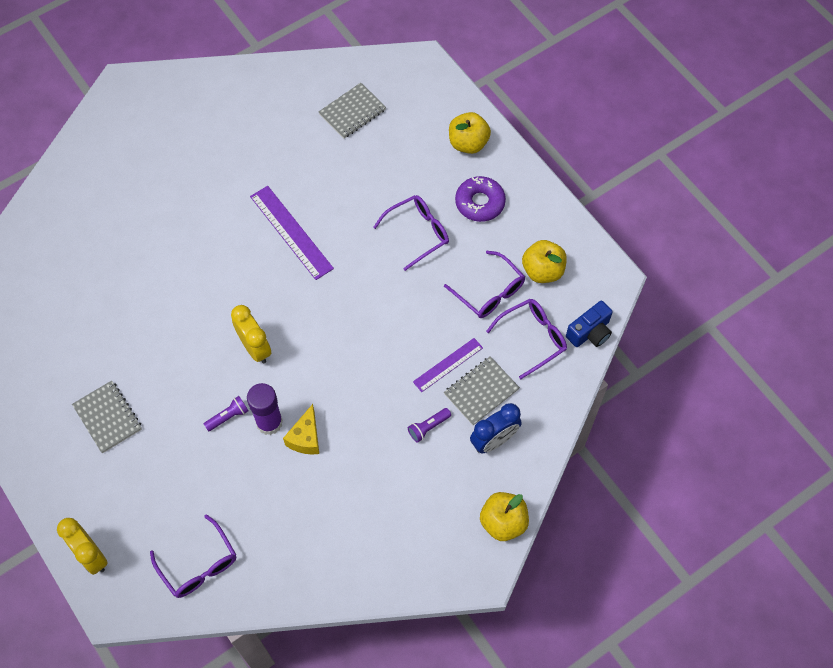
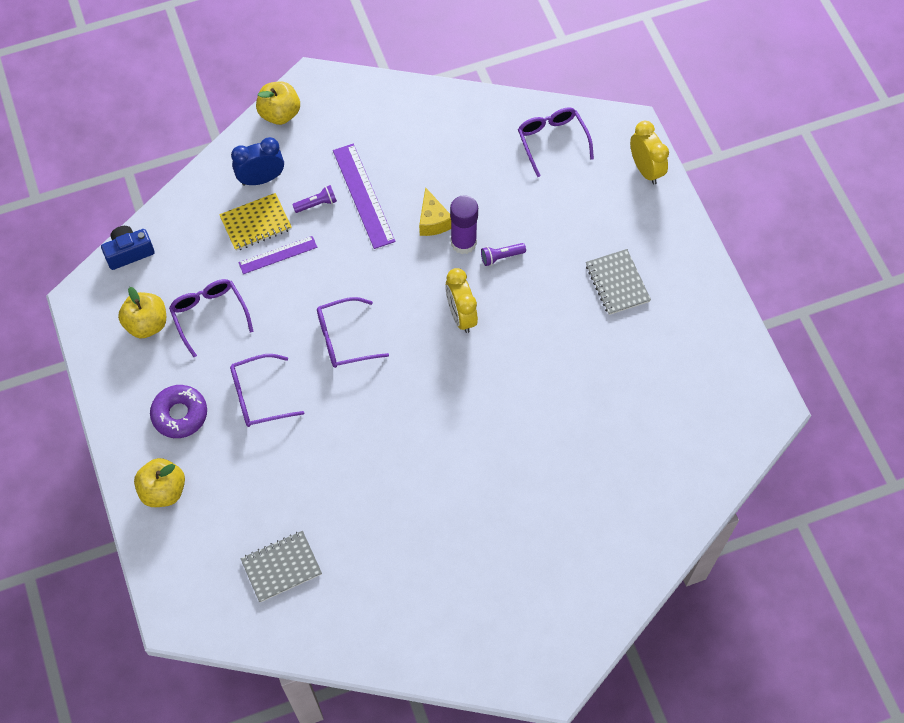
camera: 165 degrees left, 0 degrees up
purple ruler [250,186,334,280] -> purple ruler moved to [333,144,395,249]
yellow cheese [283,404,319,454] -> yellow cheese turned 135 degrees clockwise [419,187,451,236]
grey notebook [444,356,520,425] -> yellow notebook [219,193,292,251]
purple glasses [486,299,567,379] -> purple glasses moved to [317,297,389,368]

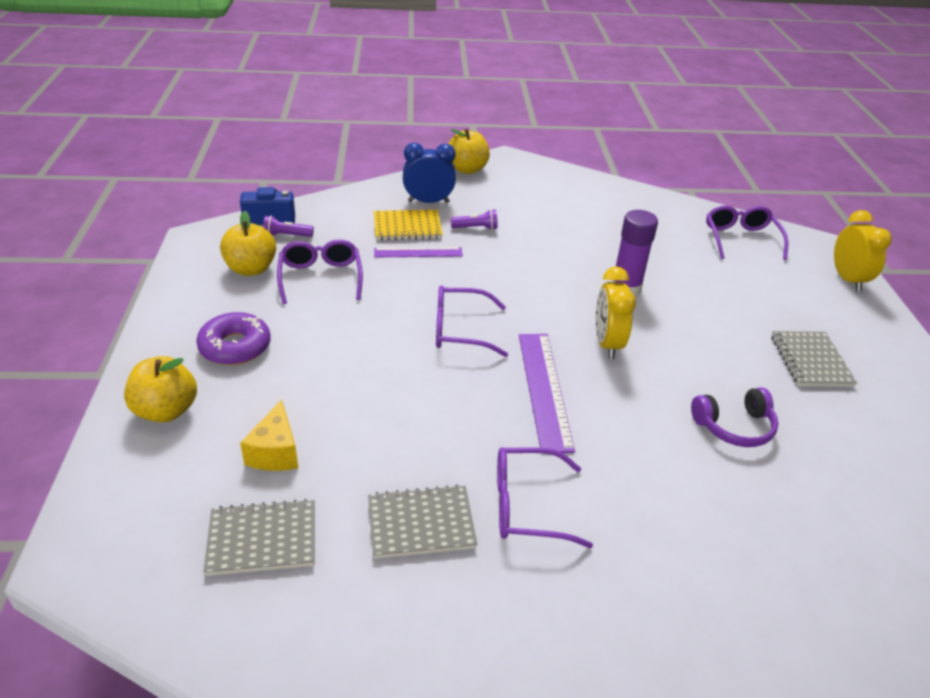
camera: 15 degrees right, 25 degrees down
purple glasses [230,354,304,427] -> purple glasses moved to [497,447,593,548]
purple ruler [333,144,395,249] -> purple ruler moved to [519,334,575,453]
yellow cheese [419,187,451,236] -> yellow cheese moved to [240,399,298,471]
purple flashlight [481,243,526,266] -> purple flashlight moved to [263,215,314,237]
none -> grey notebook [368,485,477,559]
none -> purple headphones [691,387,779,447]

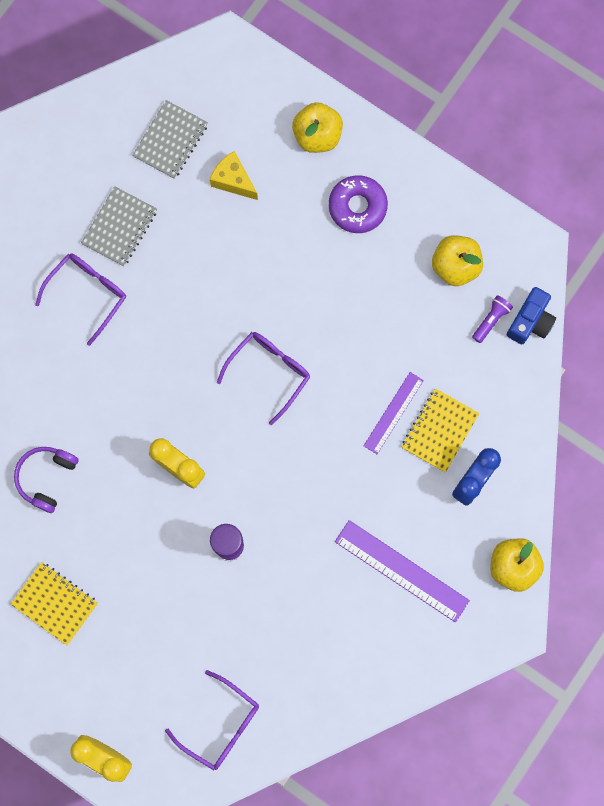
camera: 130 degrees right, 40 degrees up
purple glasses [277,239,363,304] -> none
purple flashlight [451,209,498,230] -> none
purple ruler [519,334,575,453] -> purple ruler moved to [335,520,470,622]
grey notebook [771,331,857,387] -> yellow notebook [11,562,98,645]

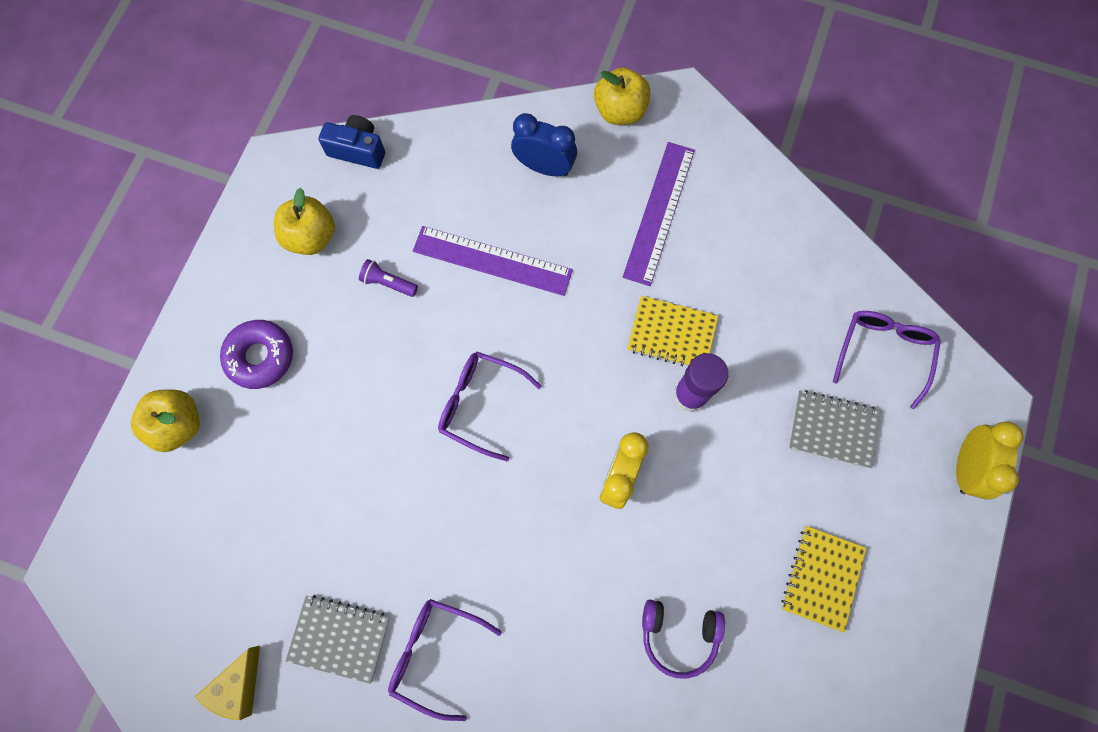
camera: 105 degrees left, 5 degrees down
grey notebook [132,100,208,179] -> grey notebook moved to [788,390,881,468]
yellow cheese [210,151,258,200] -> yellow cheese moved to [195,646,260,720]
purple ruler [364,372,424,454] -> purple ruler [413,226,573,296], size x1.59
yellow notebook [402,388,479,473] -> yellow notebook moved to [627,296,718,366]
purple flashlight [472,295,513,343] -> purple flashlight moved to [359,259,418,297]

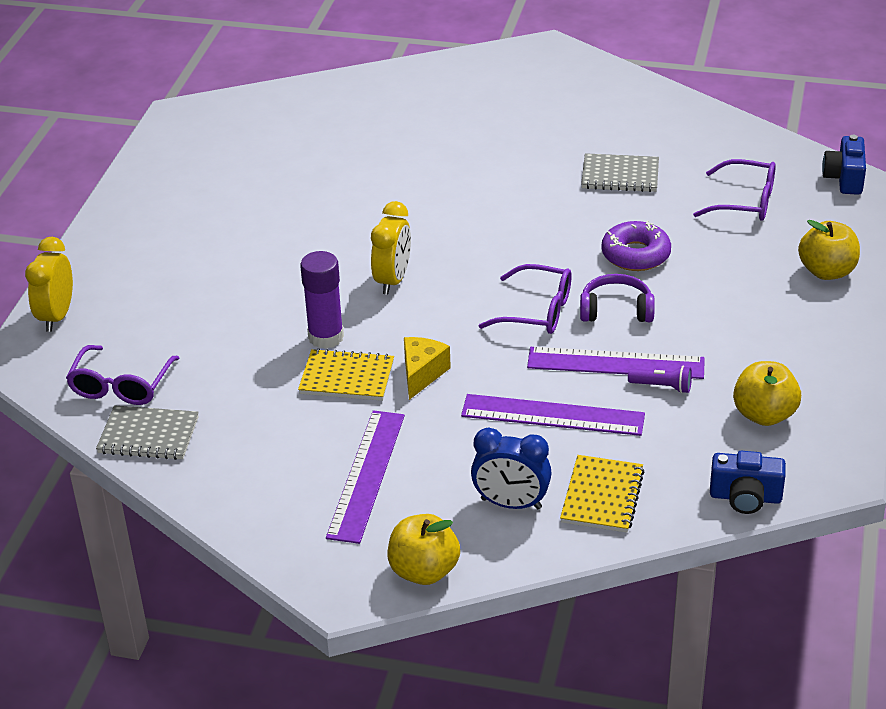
camera: 175 degrees right, 35 degrees down
yellow cheese [195,646,260,720] -> yellow cheese moved to [404,337,451,400]
purple donut [220,320,293,389] -> purple donut moved to [601,221,671,271]
purple glasses [388,599,502,721] -> purple glasses moved to [693,159,776,221]
purple headphones [642,600,725,679] -> purple headphones moved to [580,274,655,322]
yellow notebook [781,526,866,633] -> yellow notebook moved to [560,455,644,533]
grey notebook [788,390,881,468] -> grey notebook moved to [96,405,199,460]
none -> purple ruler [527,347,705,379]
none -> blue camera [822,135,866,195]

